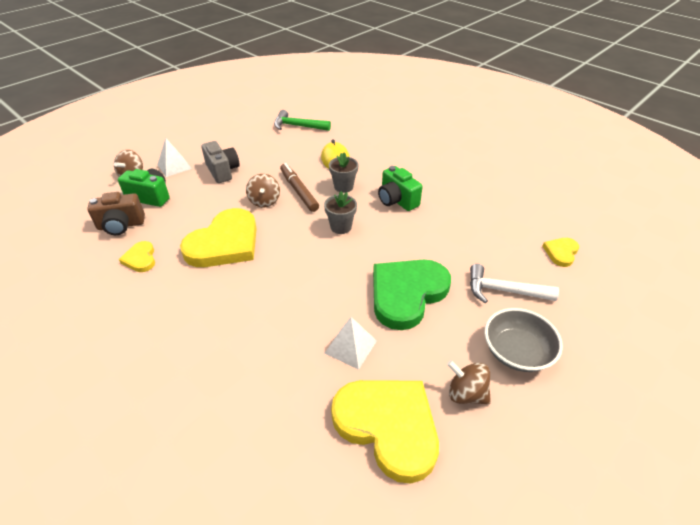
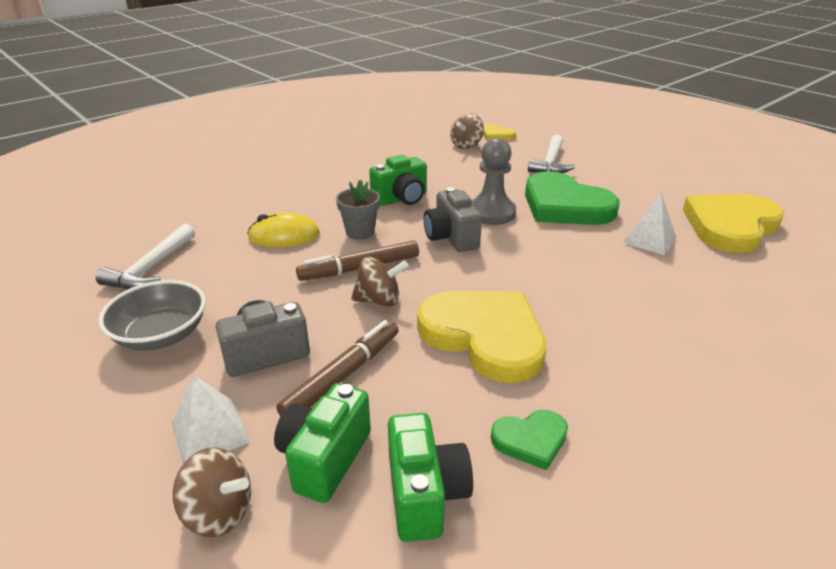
camera: 85 degrees left, 10 degrees down
brown camera [87,192,145,235] -> green camera [388,413,473,542]
yellow heart [119,241,155,272] -> green heart [491,410,568,470]
green hammer [274,110,331,131] -> white hammer [95,224,195,290]
grey flower pot [324,191,357,234] -> grey camera [424,187,482,252]
brown spinning top [447,360,491,405] -> brown spinning top moved to [450,113,484,149]
grey bowl [484,308,563,372] -> grey bowl moved to [98,280,206,351]
none -> brown marker [276,320,399,416]
none -> grey pawn [471,138,516,225]

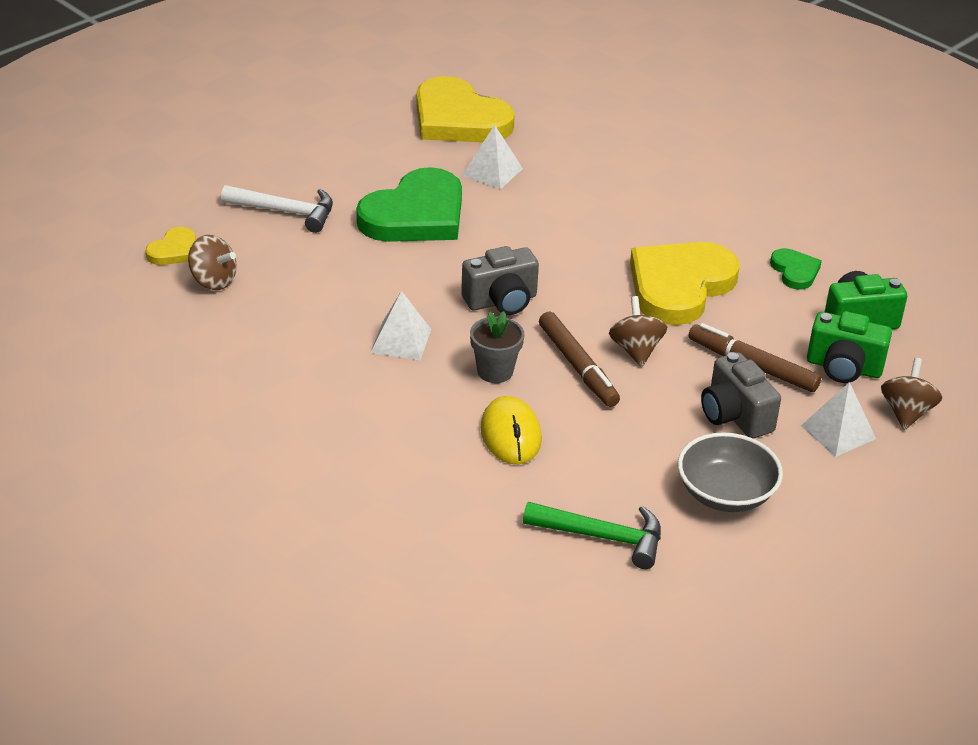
camera: 95 degrees left, 5 degrees up
white hammer [95,224,195,290] -> green hammer [523,502,661,569]
green camera [369,155,427,206] -> white pyramid [370,291,431,360]
grey pawn [471,138,516,225] -> none

